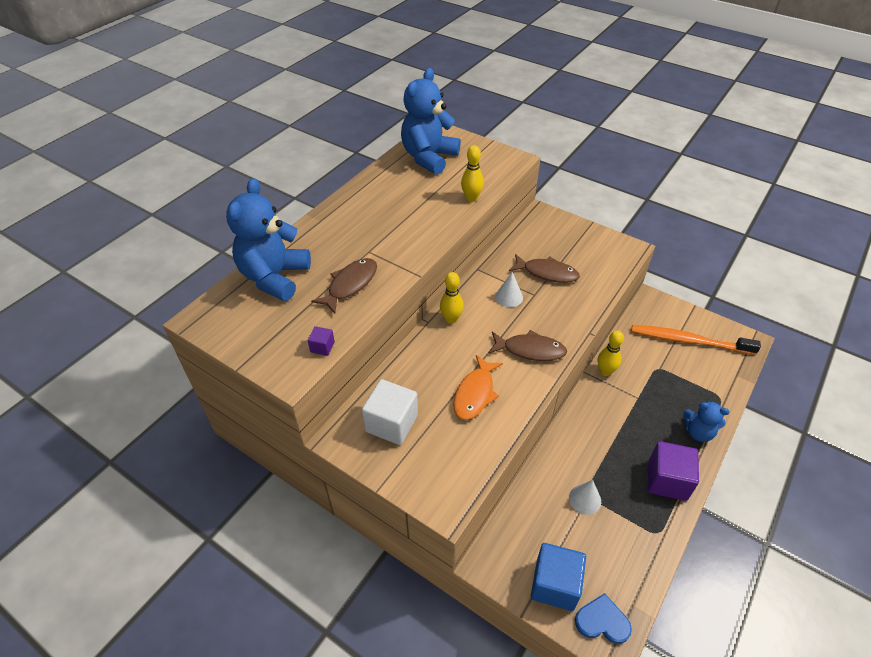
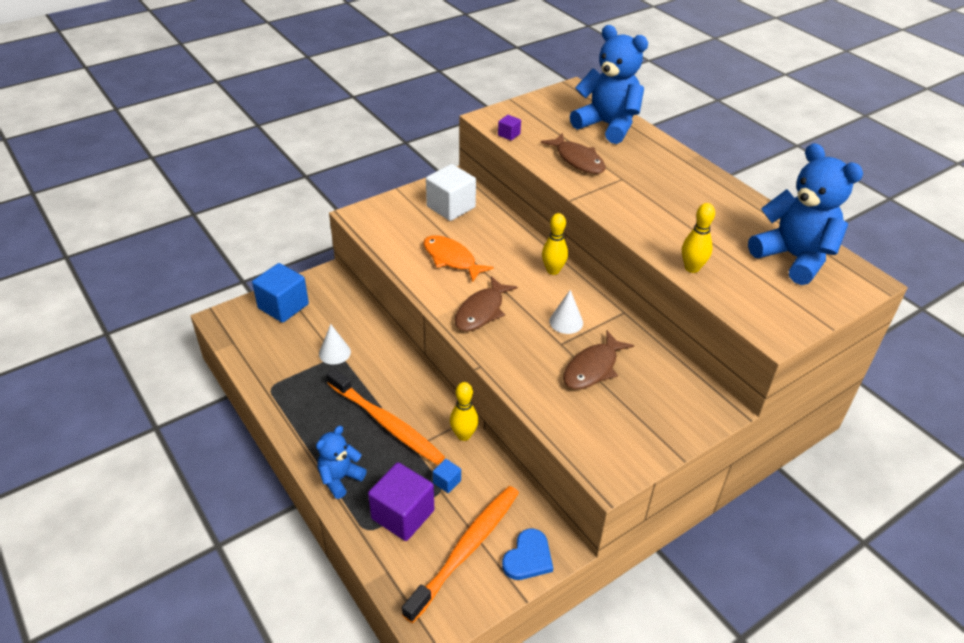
camera: 110 degrees right, 5 degrees down
blue heart [575,593,632,644] -> blue heart moved to [502,529,553,580]
purple cube [648,441,699,501] -> purple cube moved to [368,462,434,541]
none -> orange toothbrush [326,369,445,465]
none -> blue cube [433,459,461,493]

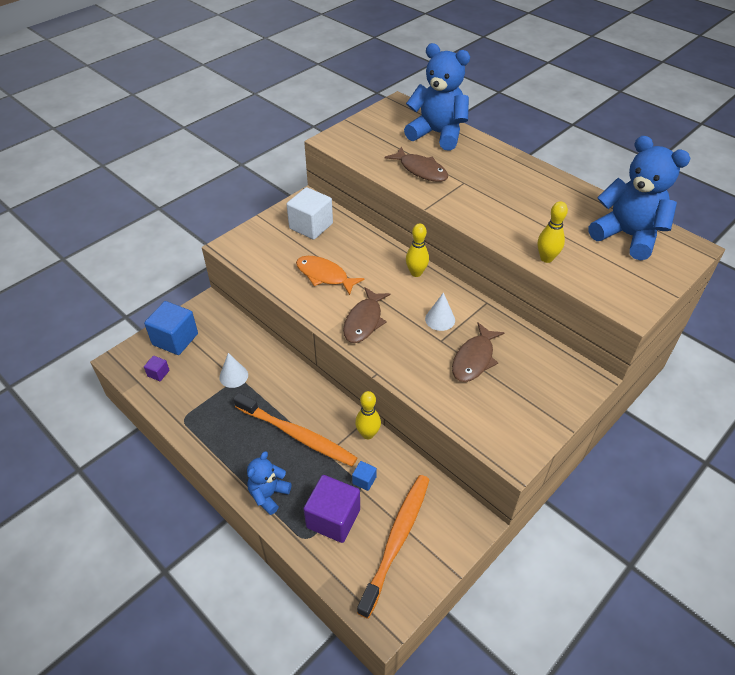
camera: 10 degrees left, 5 degrees up
purple cube [498,115,521,141] -> purple cube moved to [144,356,170,381]
blue heart [502,529,553,580] -> none

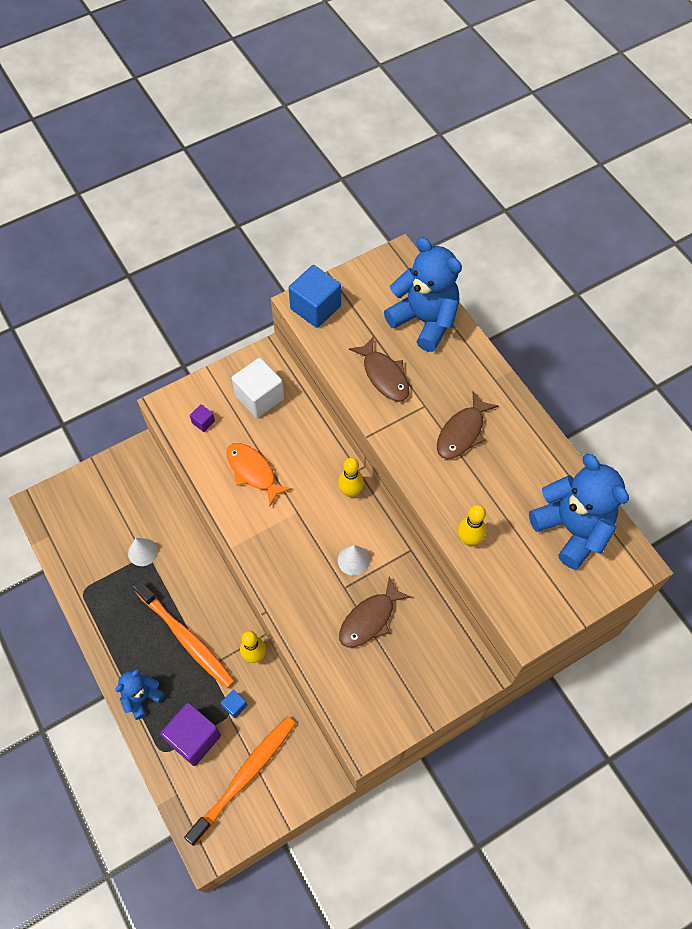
camera: 15 degrees right, 15 degrees up
blue cube [144,301,198,355] -> blue cube moved to [289,265,341,328]
purple cube [144,356,170,381] -> purple cube moved to [190,404,215,432]
brown fish [343,287,390,343] -> brown fish moved to [437,391,498,459]

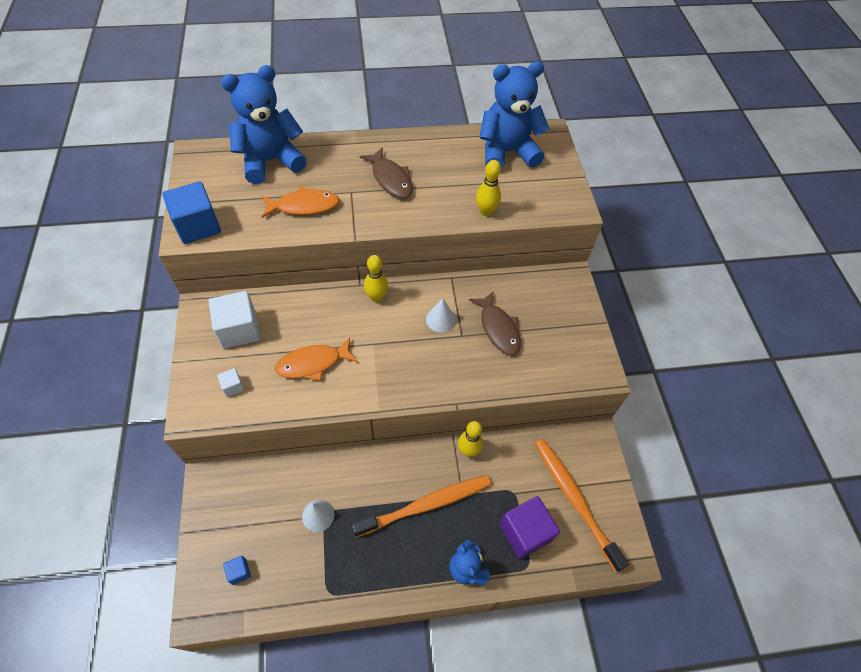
camera: 70 degrees left, 5 degrees down
purple cube [190,404,215,432] -> white cube [217,368,244,397]
blue cube [221,690,247,718] -> blue cube moved to [223,556,251,585]
brown fish [349,336,409,402] -> orange fish [262,186,340,218]

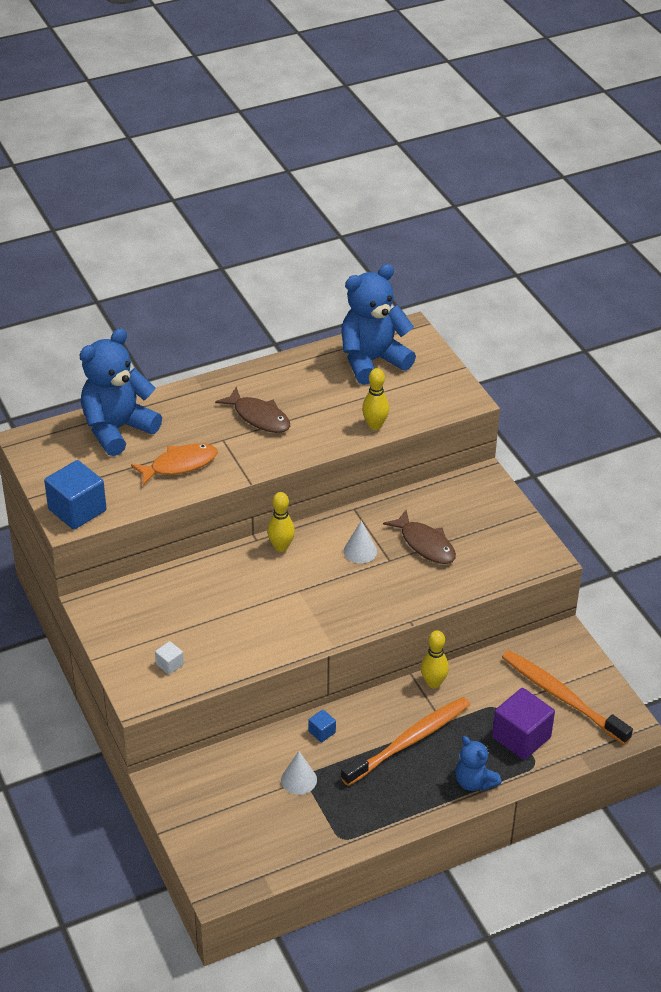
camera: 15 degrees left, 15 degrees down
white cube [208,291,261,349] -> none
blue cube [223,556,251,585] -> blue cube moved to [309,710,336,742]
orange fish [275,338,358,381] -> none

